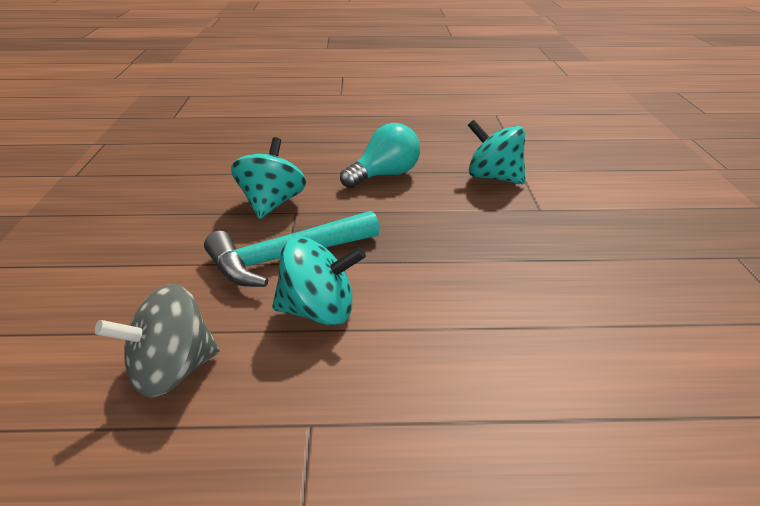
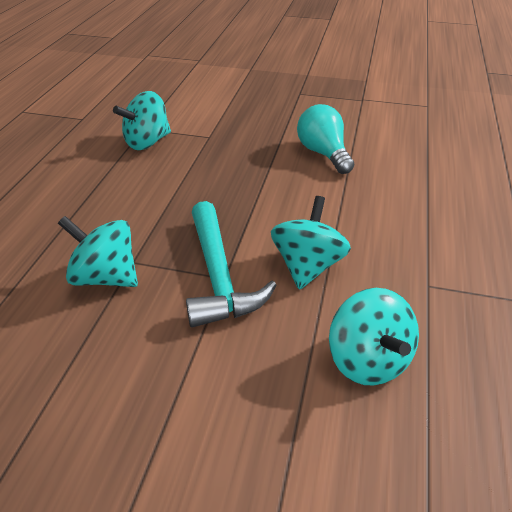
camera: 75 degrees left, 10 degrees up
grey spinning top [95,284,220,398] -> turquoise spinning top [329,288,419,386]
turquoise light bulb [340,123,420,188] -> turquoise light bulb moved to [297,104,354,174]

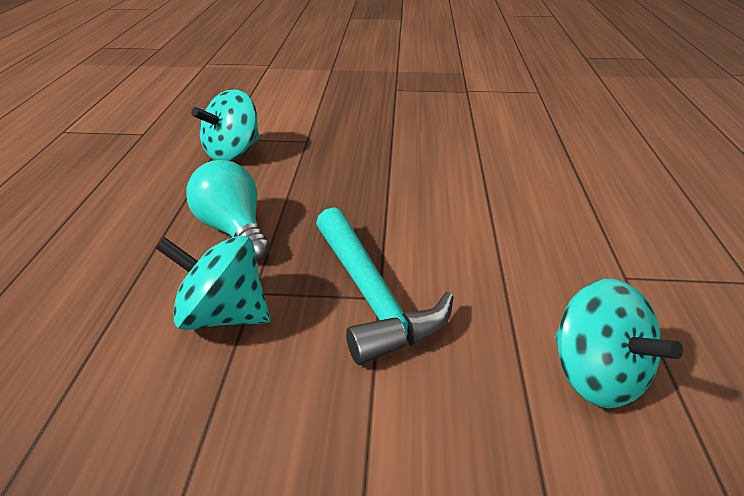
camera: 10 degrees left, 5 degrees down
turquoise spinning top [271,196,351,290] -> none
turquoise light bulb [297,104,354,174] -> turquoise light bulb moved to [186,160,270,261]

